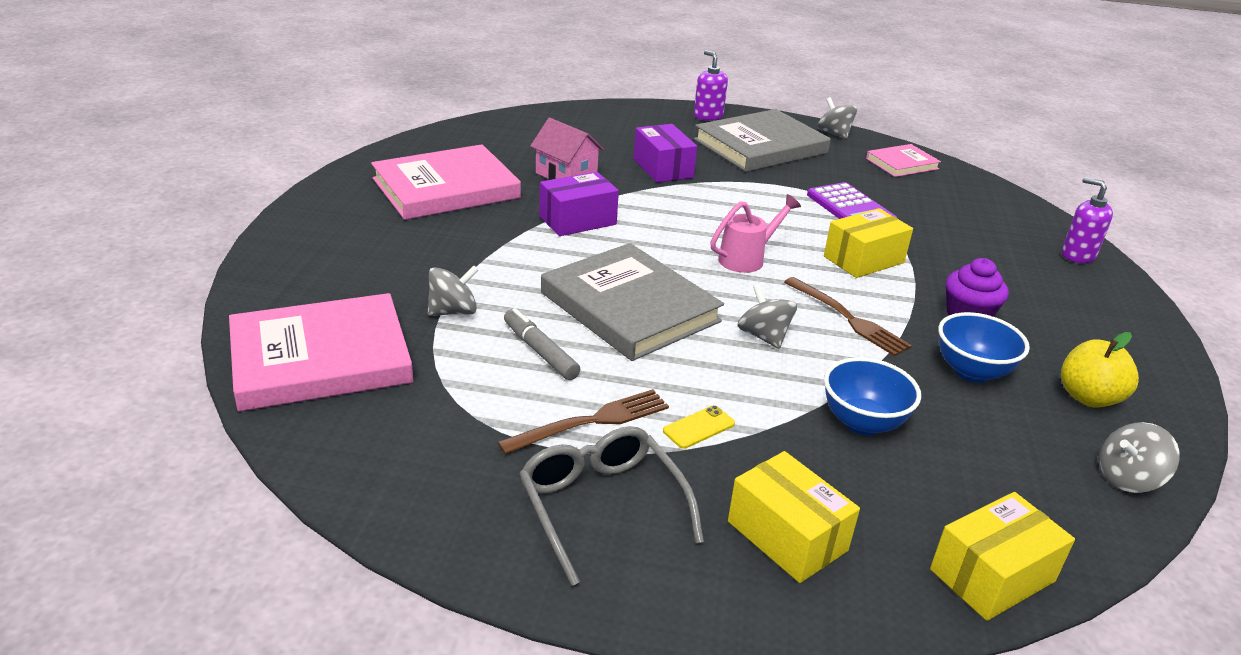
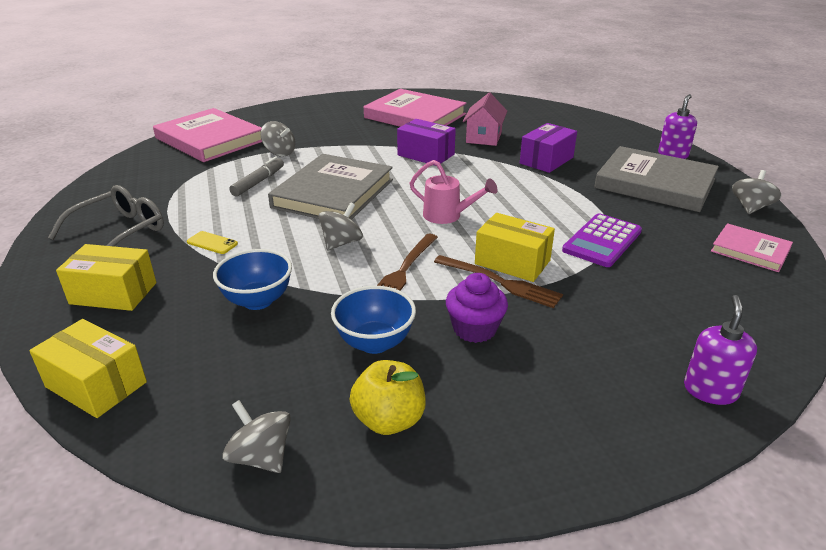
camera: 65 degrees right, 0 degrees up
brown fork [497,389,669,454] -> brown fork moved to [434,255,563,308]
yellow box [728,451,860,583] -> yellow box turned 75 degrees clockwise [56,244,156,311]

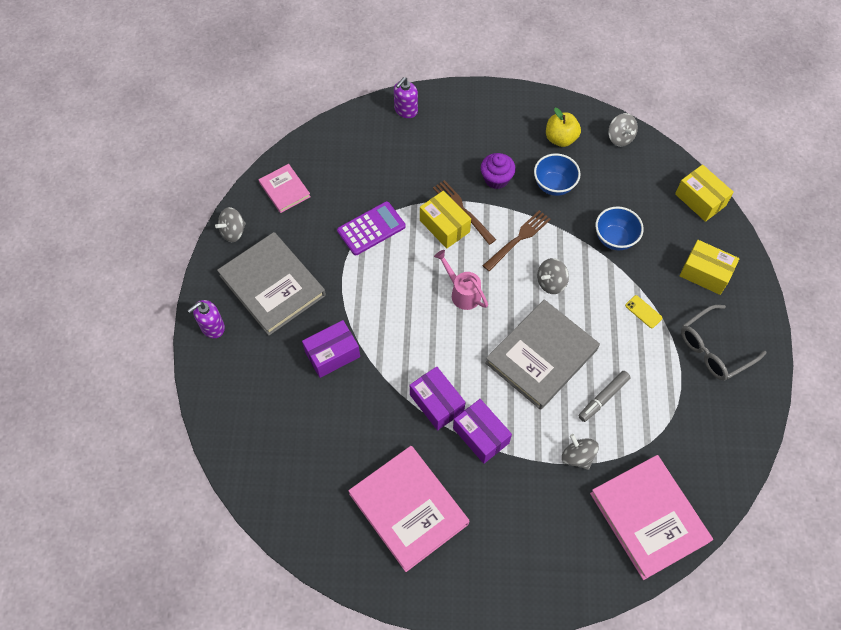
camera: 160 degrees left, 30 degrees up
pink house [463,93,507,146] -> none
none -> purple box [453,399,512,464]

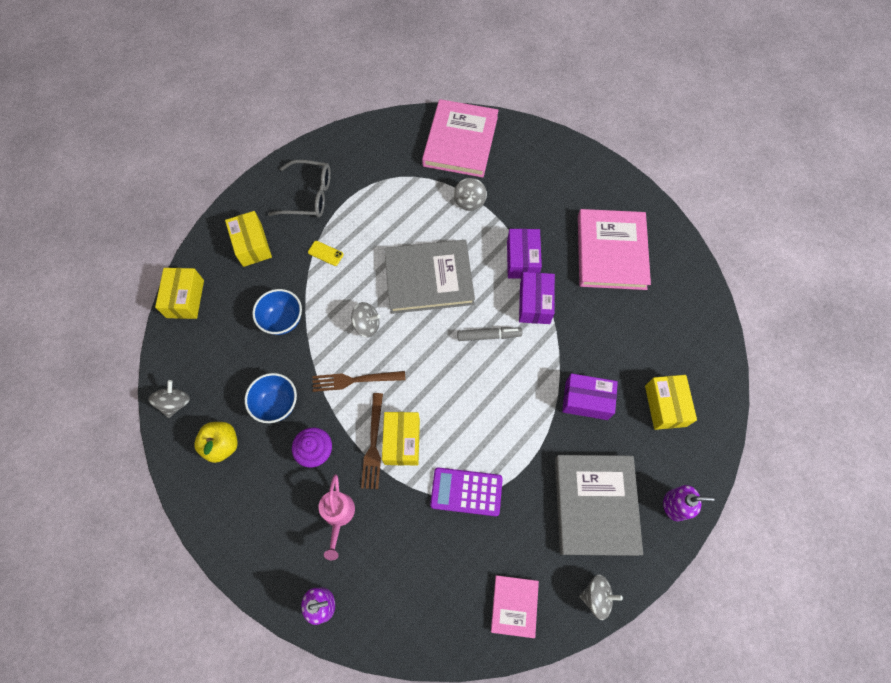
camera: 140 degrees left, 5 degrees up
pink watering can [434,250,488,310] -> pink watering can moved to [319,474,355,560]
grey marker [578,371,631,422] -> grey marker moved to [457,327,522,341]
yellow phone [625,295,662,328] -> yellow phone turned 60 degrees counterclockwise [308,241,344,266]
none -> yellow box [645,375,697,430]

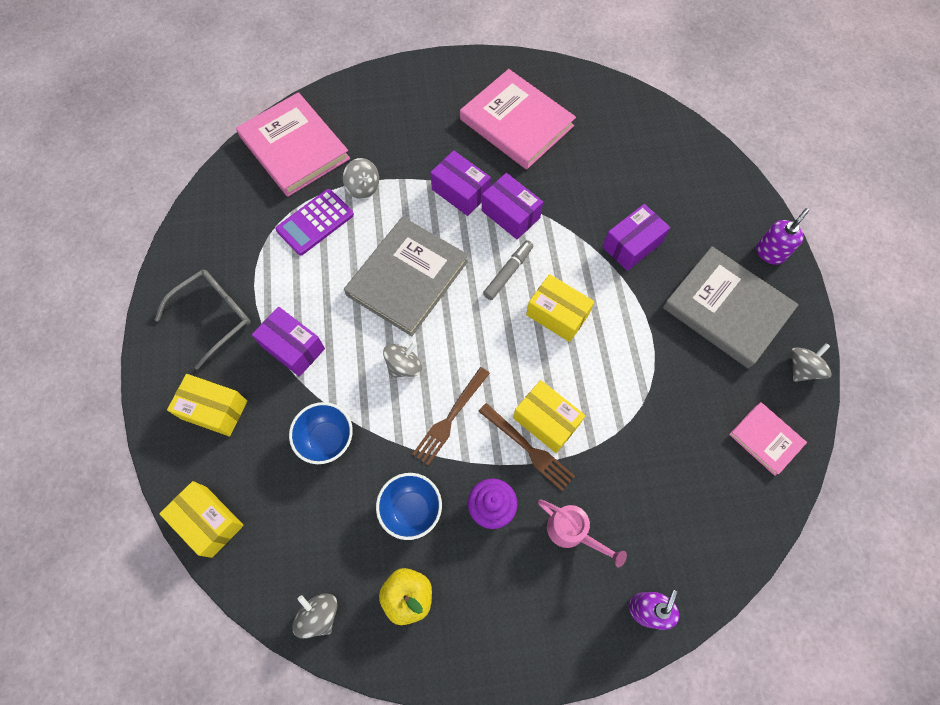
camera: 50 degrees left, 0 degrees up
yellow phone [308,241,344,266] -> purple box [252,307,325,377]
purple calculator [430,467,503,516] -> purple calculator moved to [275,189,354,255]
yellow box [645,375,697,430] -> yellow box moved to [526,274,595,342]

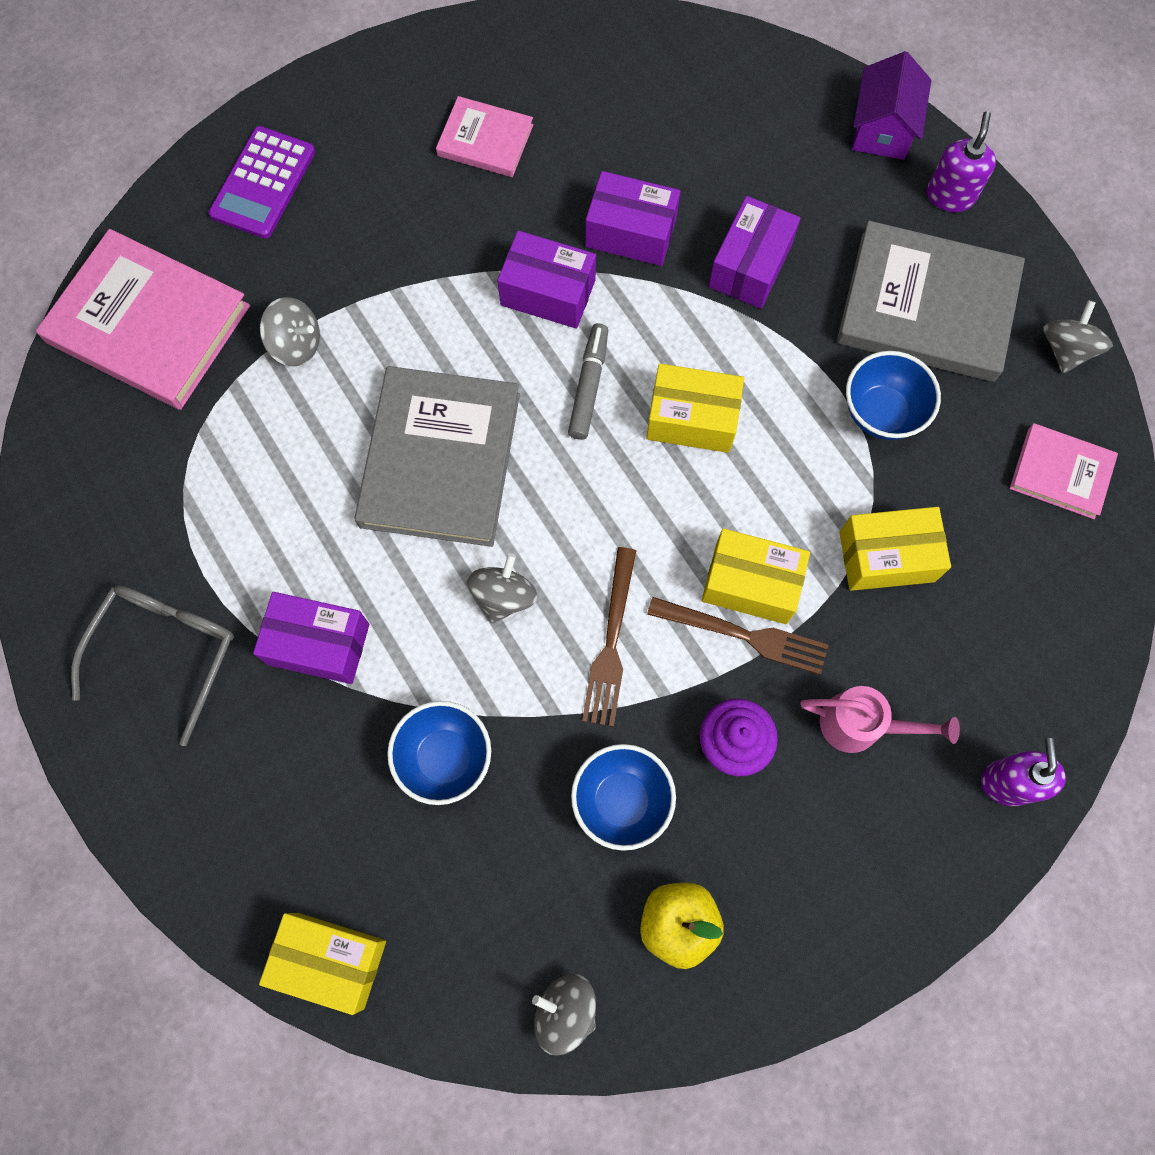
camera: 25 degrees left, 5 degrees up
yellow box [167,374,247,436] -> yellow box moved to [839,507,951,591]
purple calculator [275,189,354,255] -> purple calculator moved to [209,126,315,239]
purple box [430,150,491,216] -> purple box moved to [585,171,681,266]
pink book [460,69,576,170] -> pink book [436,96,533,177], size x0.53
none -> blue bowl [846,351,941,440]
none -> purple house [852,51,931,160]

